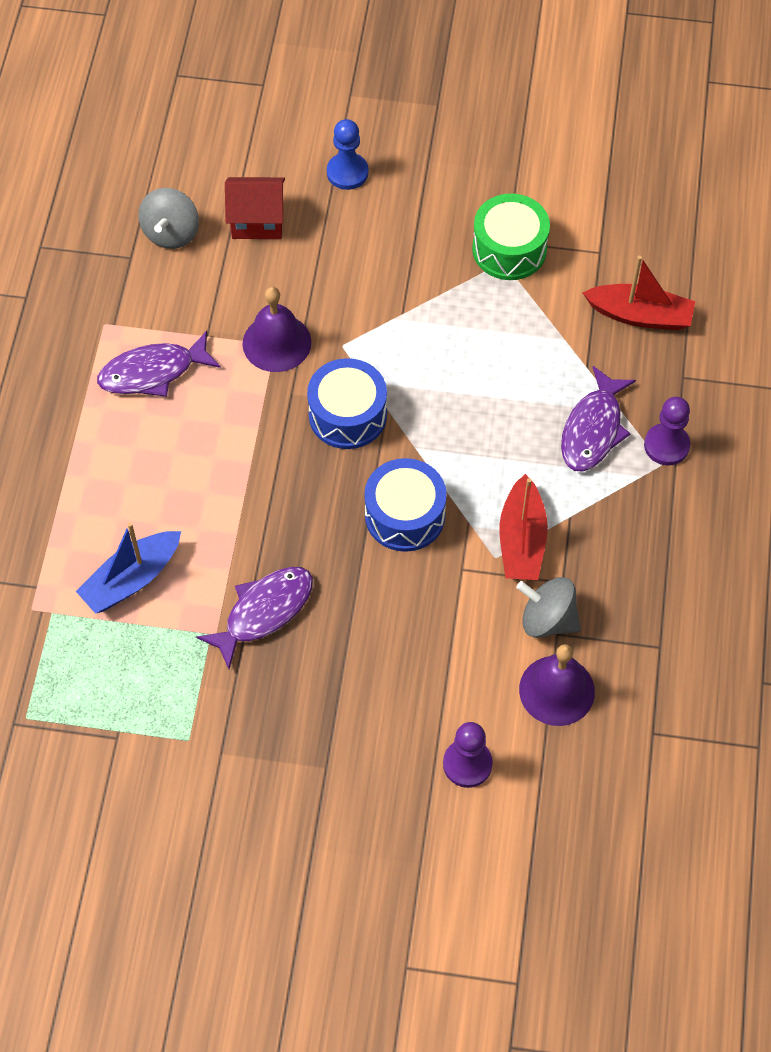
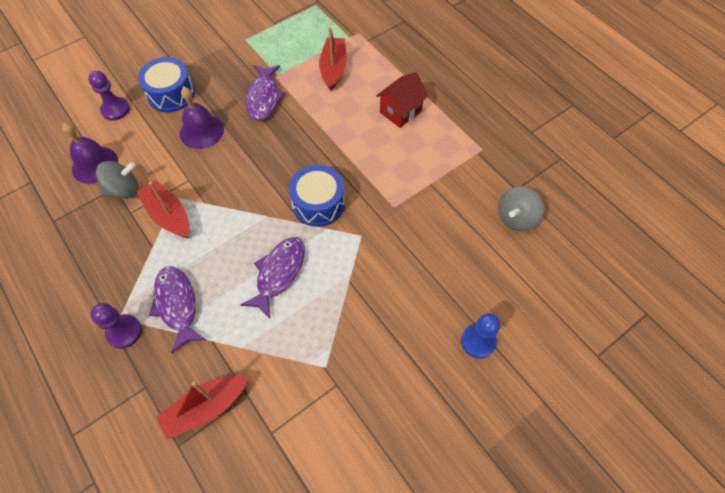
camera: 135 degrees right, 0 degrees up
blue boat [76,522,181,614] -> red boat [319,26,347,91]
purple fish [97,331,221,397] -> purple fish moved to [240,237,305,319]
grey spinning top [138,188,199,249] -> grey spinning top turned 105 degrees counterclockwise [498,186,544,232]
red house [225,177,285,239] -> red house moved to [376,72,428,128]
purple bell [243,287,311,372] -> purple bell moved to [180,87,224,149]
blue drum [364,458,447,552] -> blue drum moved to [138,57,195,112]
green drum [472,193,550,280] -> none

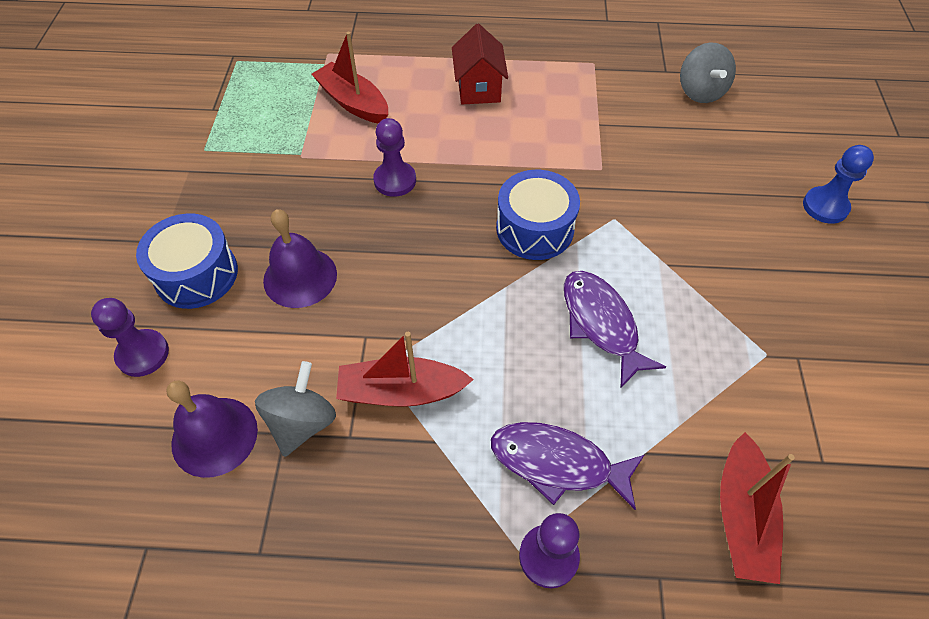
camera: 50 degrees left, 5 degrees down
purple fish [246,65,286,121] -> none
none -> purple pawn [373,118,416,197]

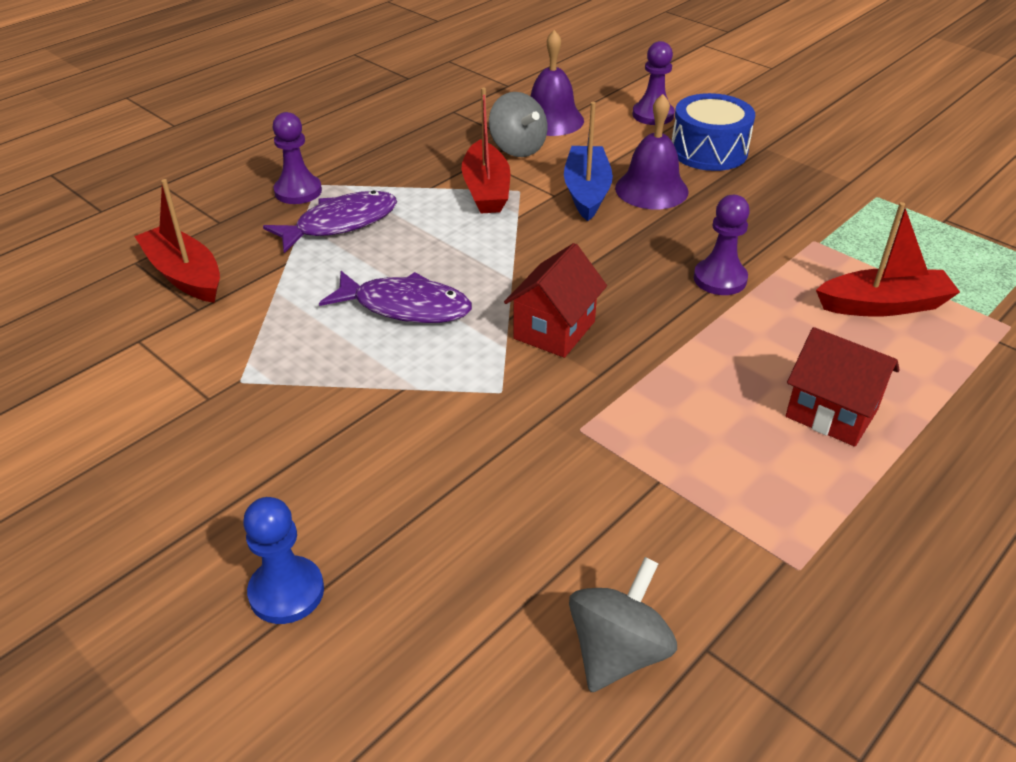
camera: 130 degrees right, 15 degrees down
red boat [336,332,474,407] -> red boat turned 135 degrees clockwise [461,88,510,213]
blue drum [496,170,580,260] -> red house [504,243,607,358]
grey spinning top [680,43,736,103] -> grey spinning top turned 90 degrees clockwise [569,557,677,692]
none -> blue boat [564,102,613,221]

